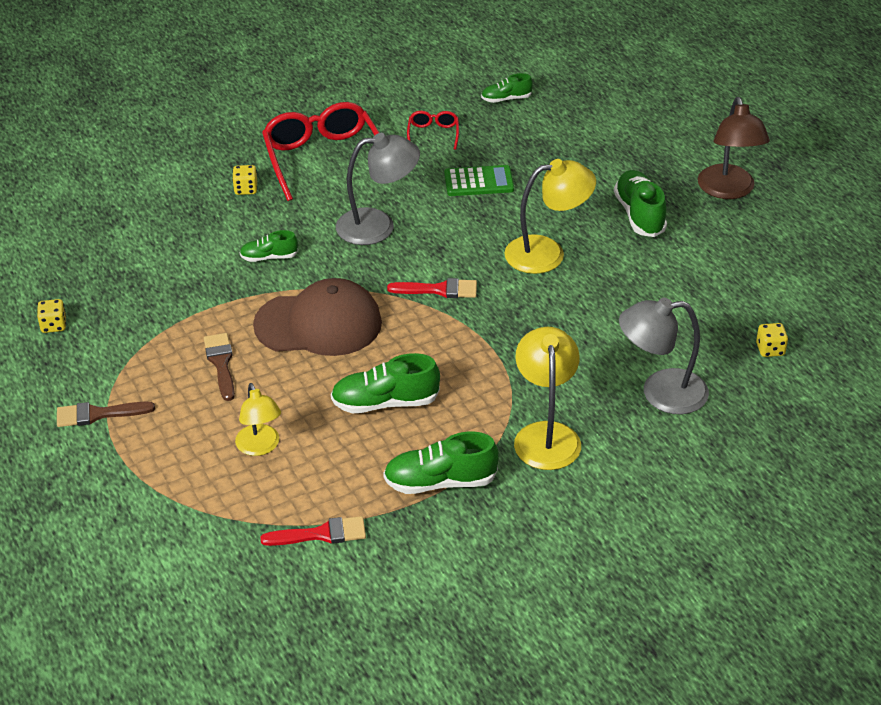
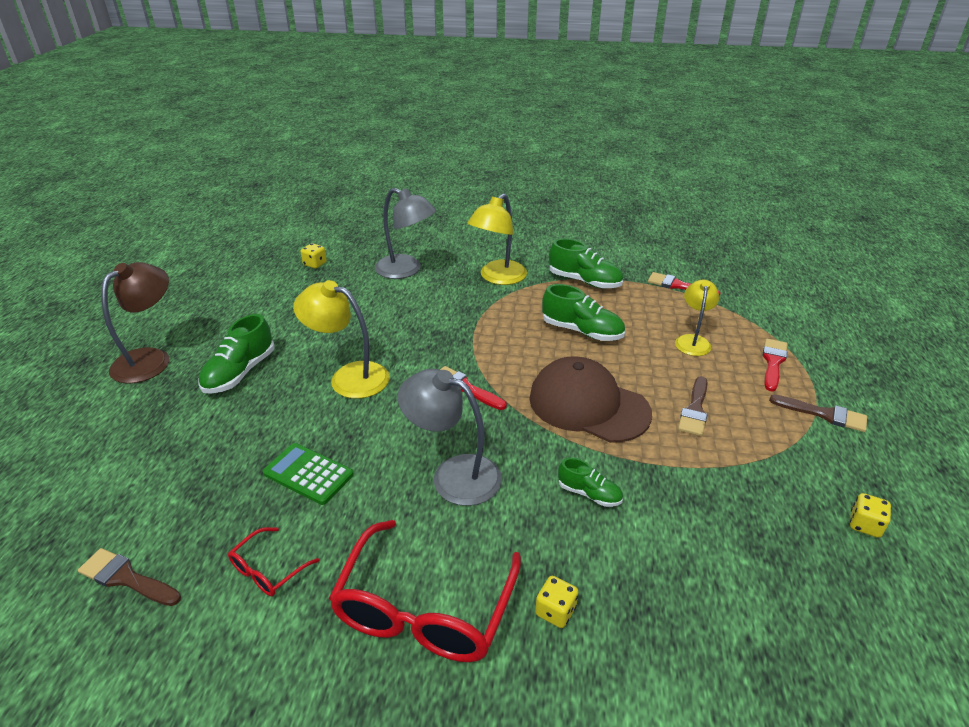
camera: 145 degrees left, 5 degrees down
green shoe [481,73,533,103] -> brown brush [78,548,181,606]
none -> red brush [763,338,787,391]

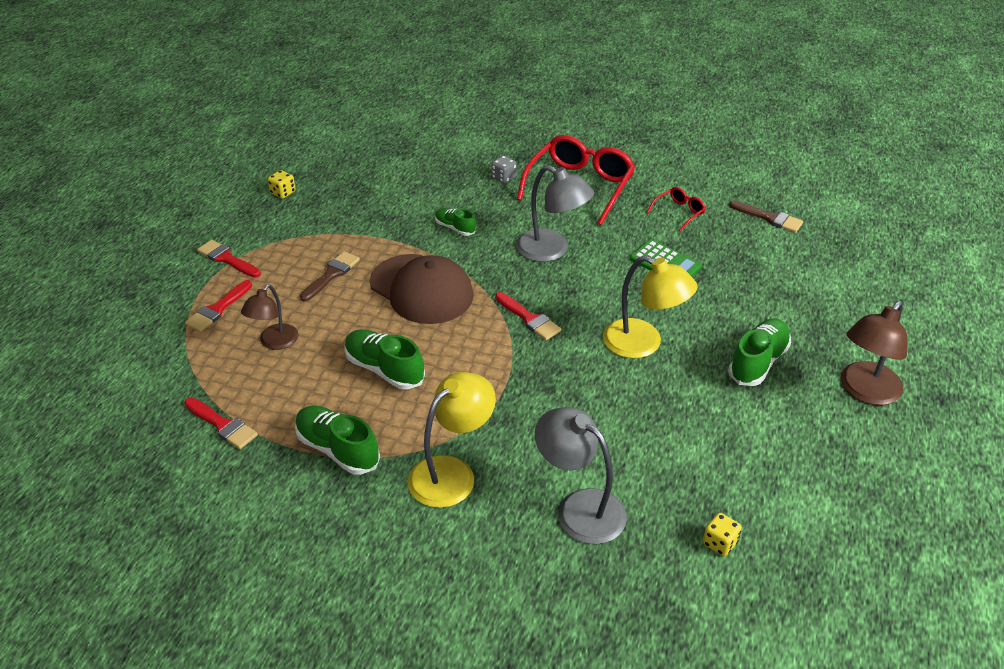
camera: 170 degrees left, 5 degrees up
yellow dice [535,576,578,628] -> grey dice [491,156,517,183]
yellow lamp [675,280,719,356] -> brown lamp [241,284,299,350]
brown brush [769,395,867,432] -> red brush [197,240,261,278]

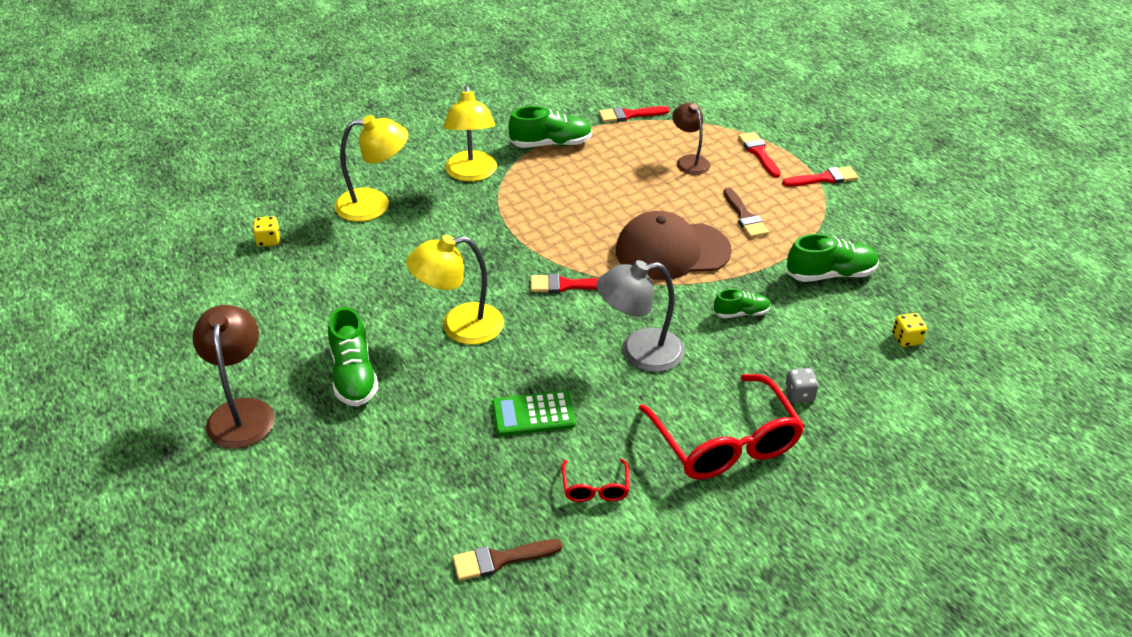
camera: 130 degrees right, 0 degrees up
yellow dice [268,170,295,199] -> yellow dice moved to [892,313,927,347]
green shoe [344,329,425,390] -> green shoe moved to [786,234,879,282]
grey lamp [535,407,627,544] -> yellow lamp [334,115,408,222]

